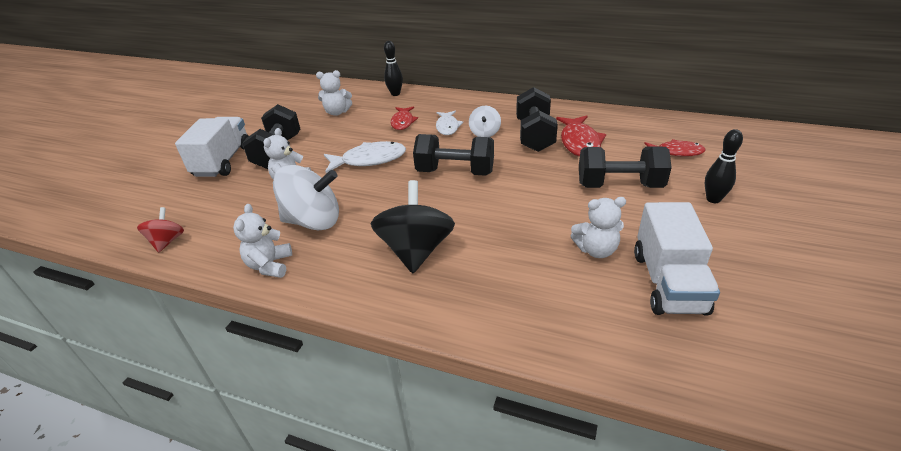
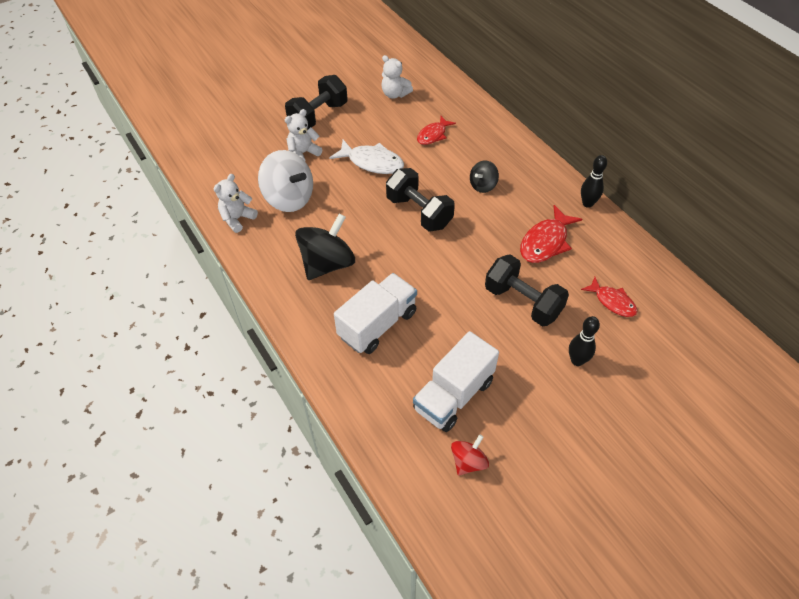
camera: 35 degrees right, 15 degrees up
red spinning top [137,207,184,253] -> red spinning top moved to [451,434,489,476]
white truck [175,117,249,177] -> white truck moved to [334,273,417,354]
black bowling pin [384,41,403,96] -> black bowling pin moved to [581,155,607,208]
white fish [436,111,463,135] -> none
white spinning top [469,106,501,137] -> black spinning top [470,160,499,193]
black dumbbell [516,87,558,152] -> none
white teddy bear [570,197,626,258] -> none

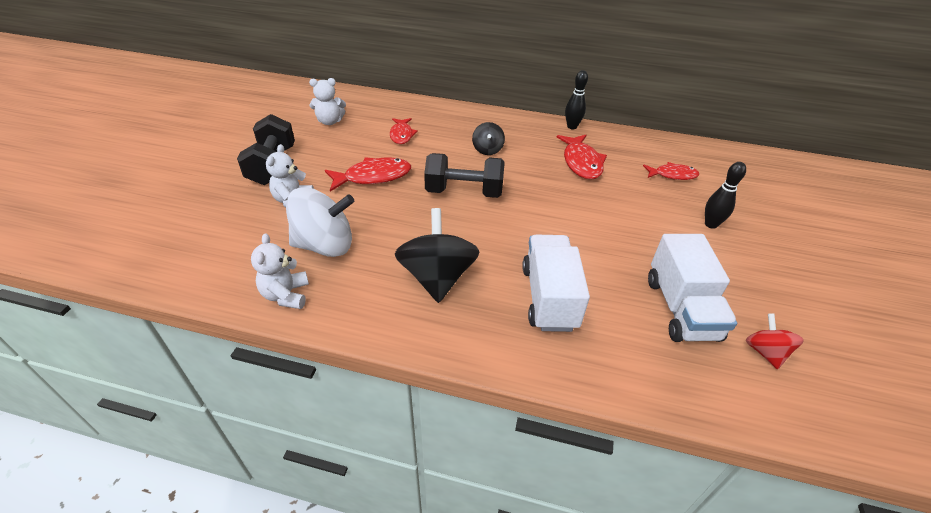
camera: 45 degrees left, 10 degrees down
white fish [329,140,404,174] -> red fish [325,157,411,192]
black dumbbell [485,254,569,326] -> none

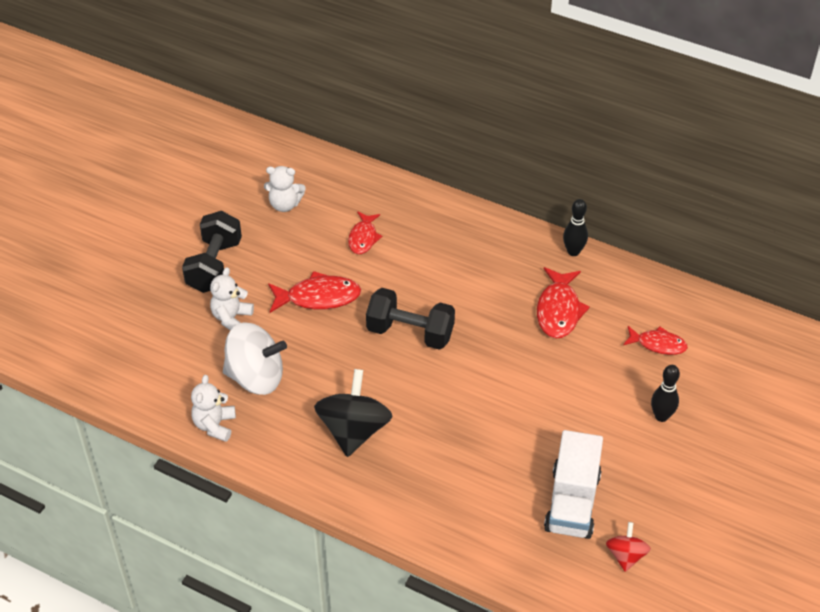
camera: 15 degrees right, 5 degrees up
black spinning top [472,122,505,155] -> none
white truck [522,235,590,332] -> none

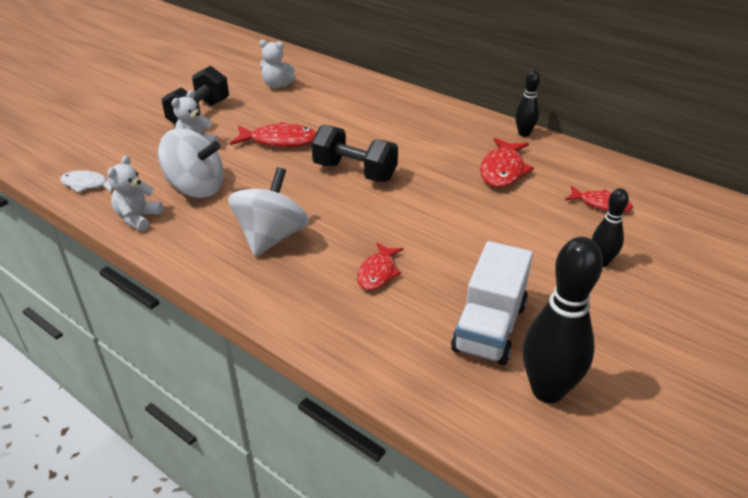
camera: 10 degrees right, 10 degrees down
black spinning top [314,369,392,457] -> white spinning top [228,167,309,256]
red fish [348,211,382,254] -> red fish moved to [357,242,404,291]
red spinning top [606,522,651,572] -> black bowling pin [523,237,603,403]
none -> white fish [60,170,113,193]

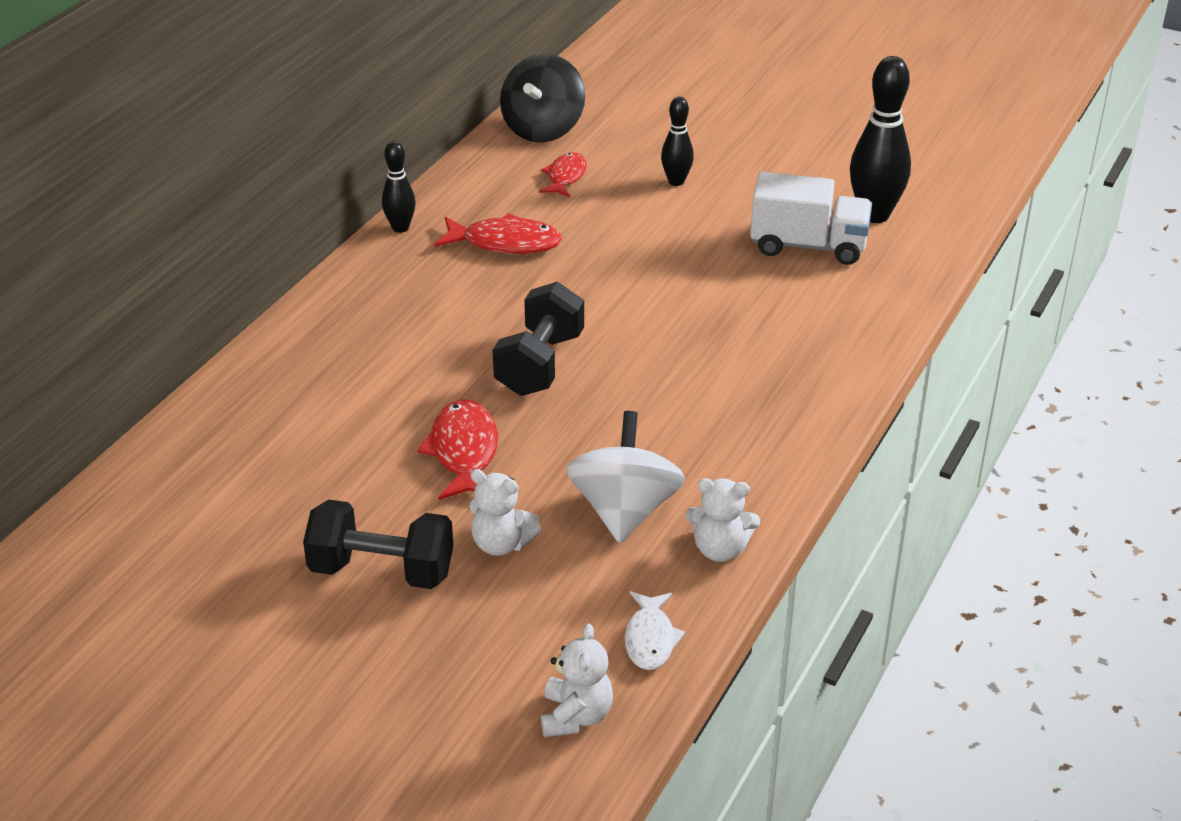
camera: 100 degrees left, 0 degrees up
white spinning top [228,167,309,256] -> none
white teddy bear [259,40,296,89] -> white teddy bear moved to [541,624,613,737]
red fish [357,242,404,291] -> none
none -> black spinning top [500,54,585,142]

